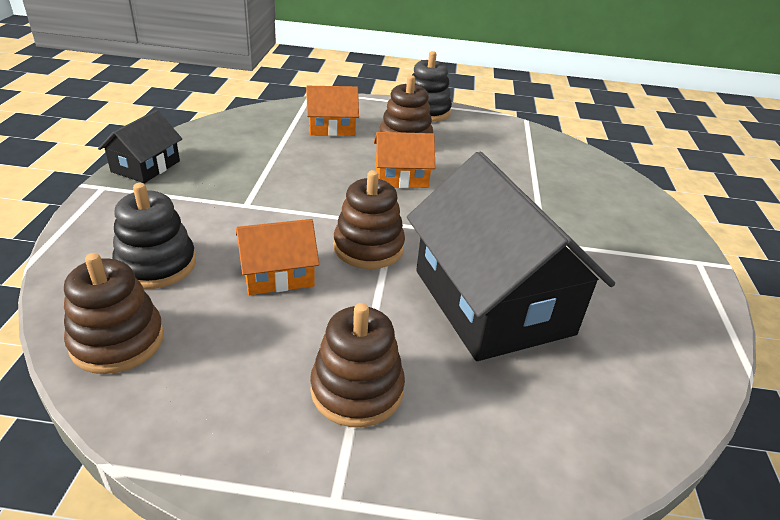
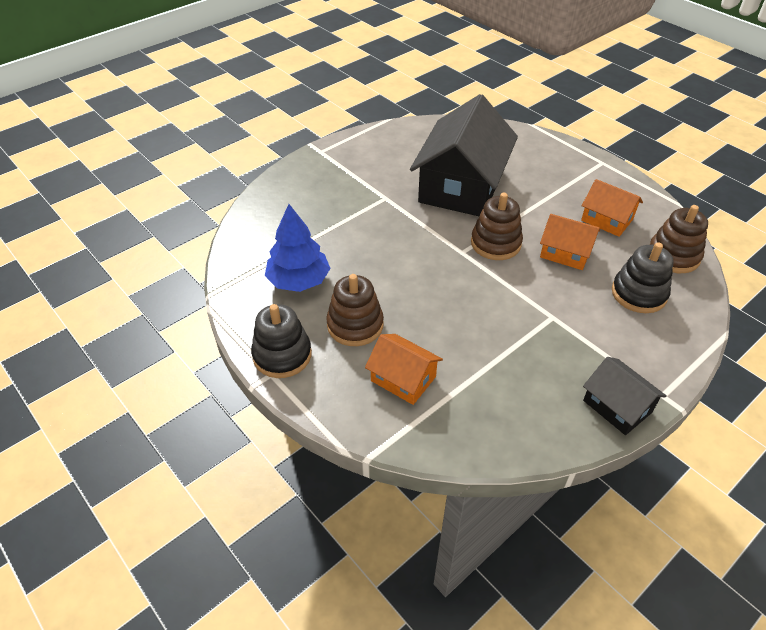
camera: 135 degrees left, 10 degrees up
black house [98,110,182,183] -> black house turned 75 degrees clockwise [583,357,667,435]
brown stacking toy [310,303,405,427] -> none
orange house [374,132,435,188] -> orange house moved to [581,179,643,237]
none -> blue tree [265,204,331,292]

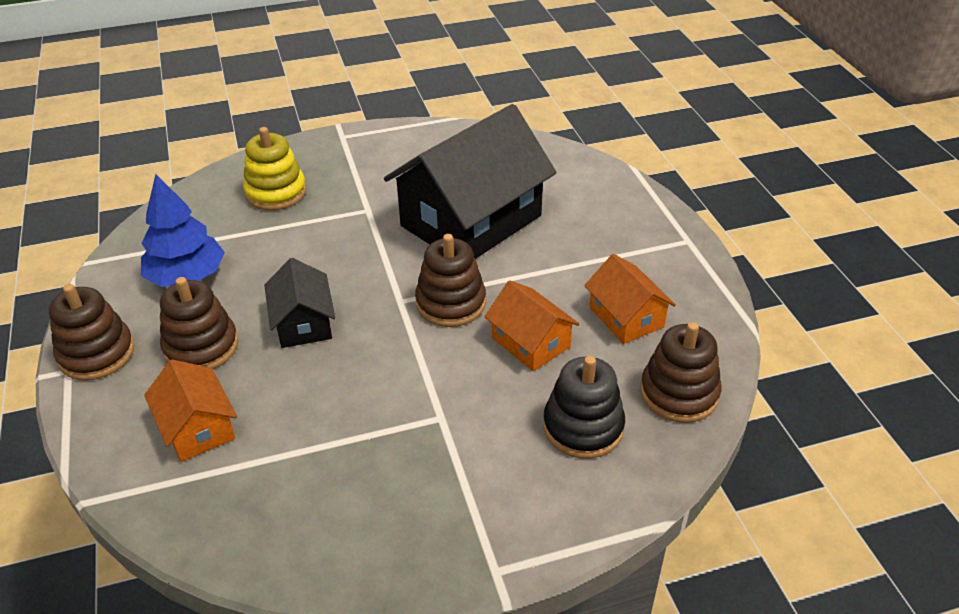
camera: 25 degrees right, 5 degrees down
black stacking toy [251,304,312,378] -> brown stacking toy [49,284,135,381]
black house [583,357,667,435] -> black house moved to [264,258,335,348]
none -> yellow stacking toy [243,127,306,210]

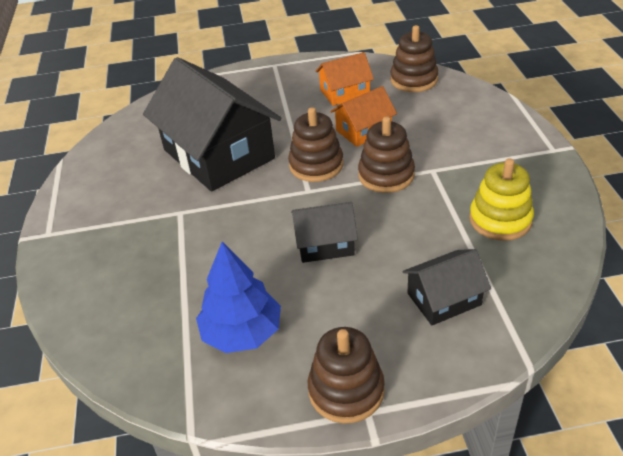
camera: 80 degrees left, 0 degrees up
orange house [144,359,237,462] -> black house [402,249,491,325]
brown stacking toy [160,277,238,369] -> brown stacking toy moved to [358,116,415,193]
yellow stacking toy [243,127,306,210] -> yellow stacking toy moved to [469,158,534,241]
black stacking toy [543,356,625,459] -> none

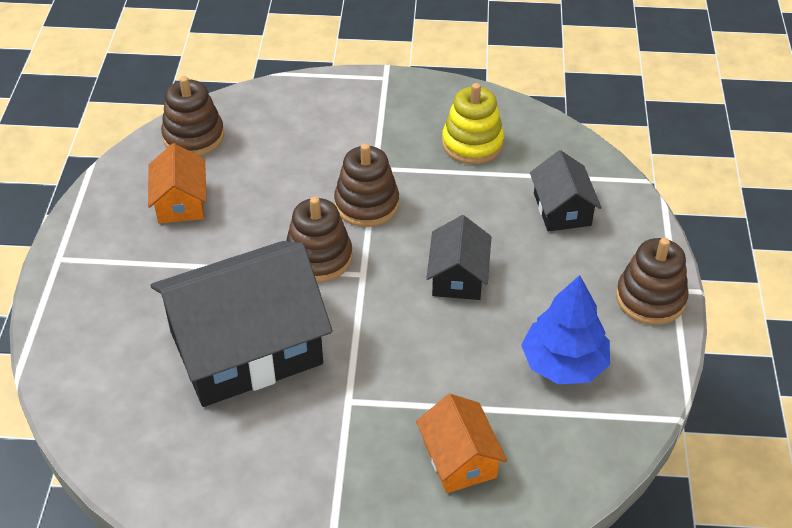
camera: 80 degrees left, 5 degrees up
orange house [330,86,397,147] -> orange house moved to [416,394,507,493]

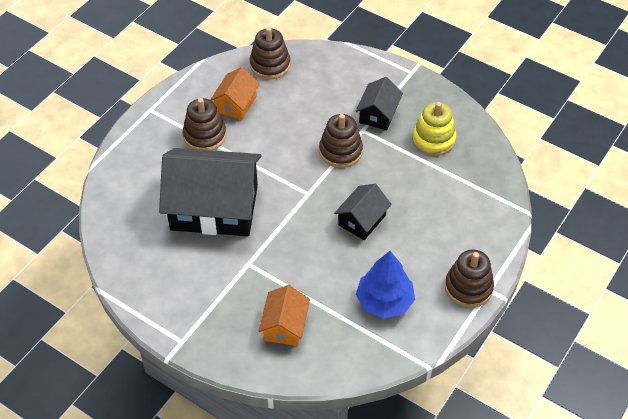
camera: 30 degrees right, 5 degrees up
brown stacking toy [286,197,352,282] -> brown stacking toy moved to [183,98,226,150]
black house [530,150,602,231] -> black house moved to [356,77,403,130]

